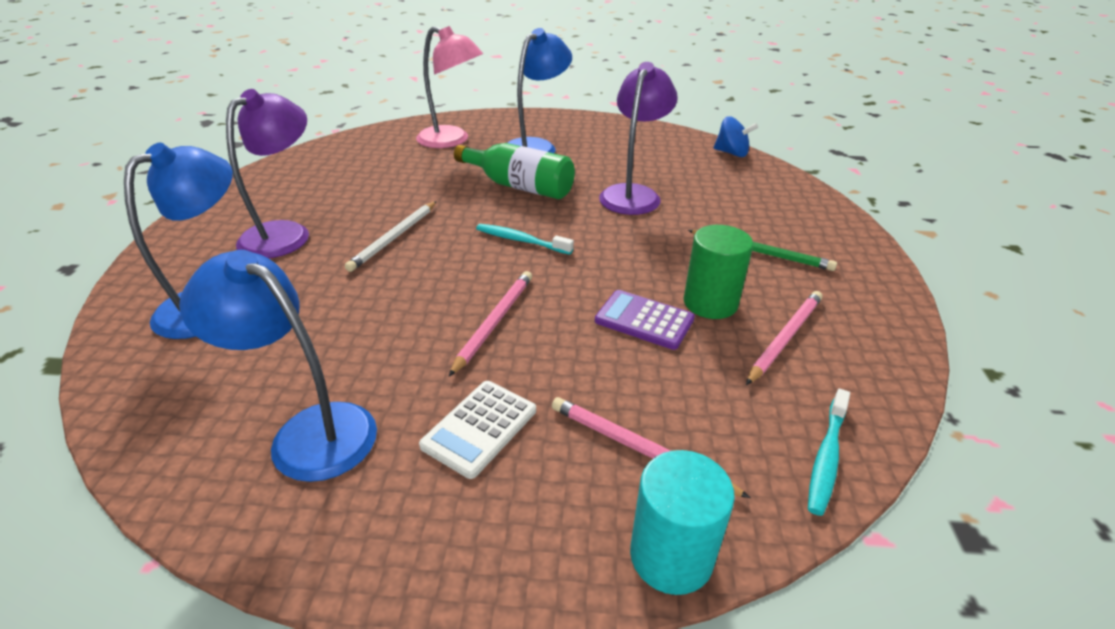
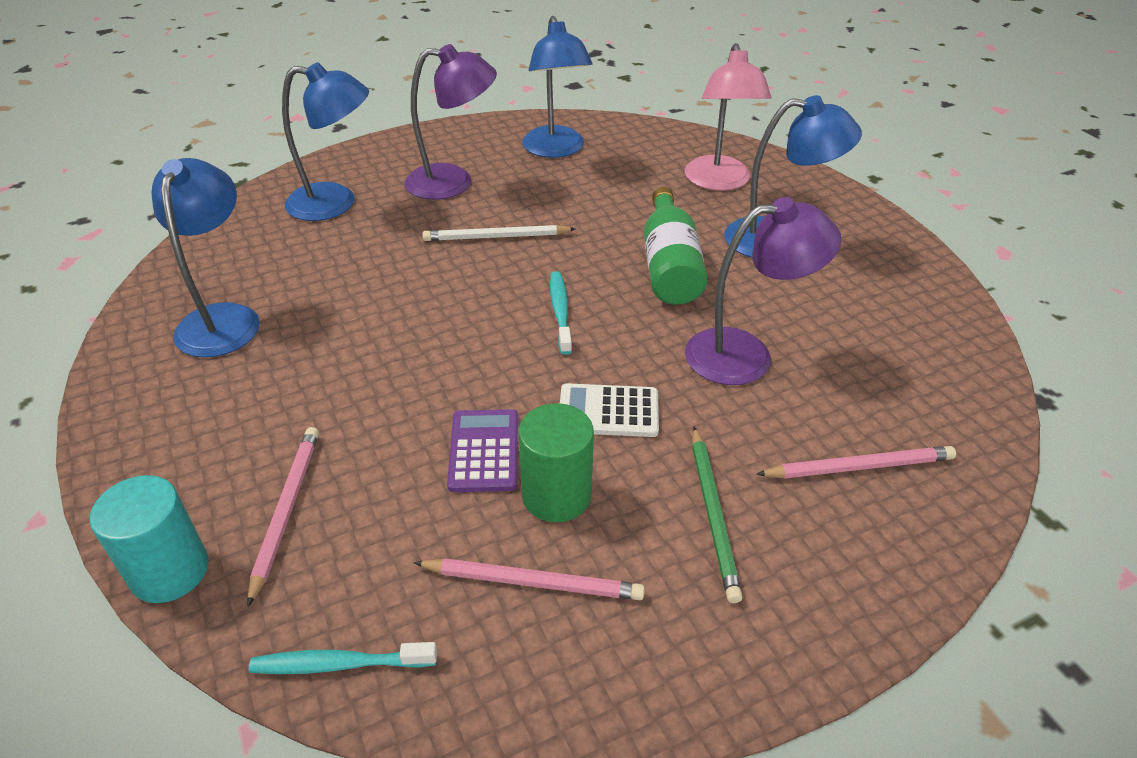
camera: 60 degrees right, 5 degrees up
white calculator [419,381,536,479] -> white calculator moved to [560,383,659,437]
pink pencil [448,271,532,377] -> pink pencil moved to [756,446,956,478]
blue spinning top [714,116,758,157] -> none
none -> blue lamp [522,16,593,158]

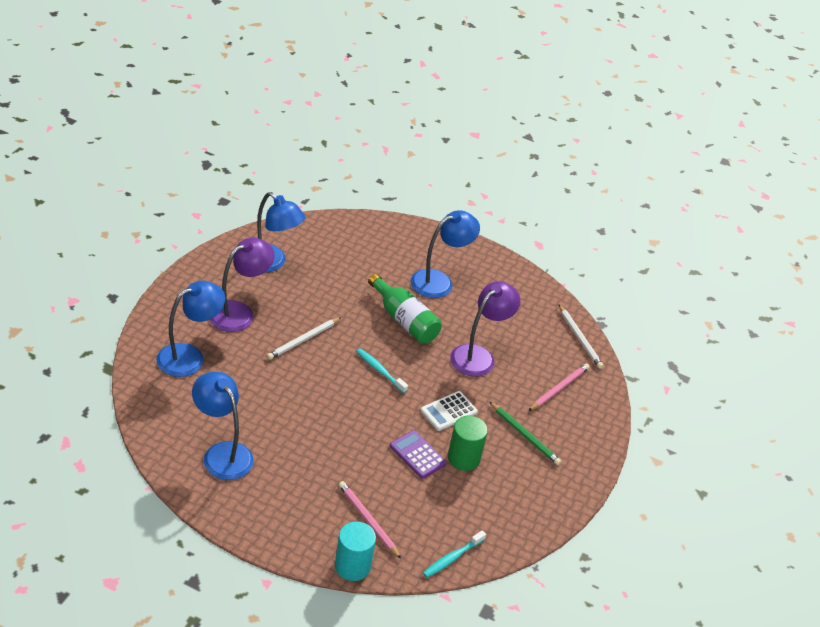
camera: 45 degrees left, 0 degrees up
pink pencil [414,558,645,600] -> none
pink lamp [685,43,771,191] -> none
none -> white pencil [559,305,604,369]

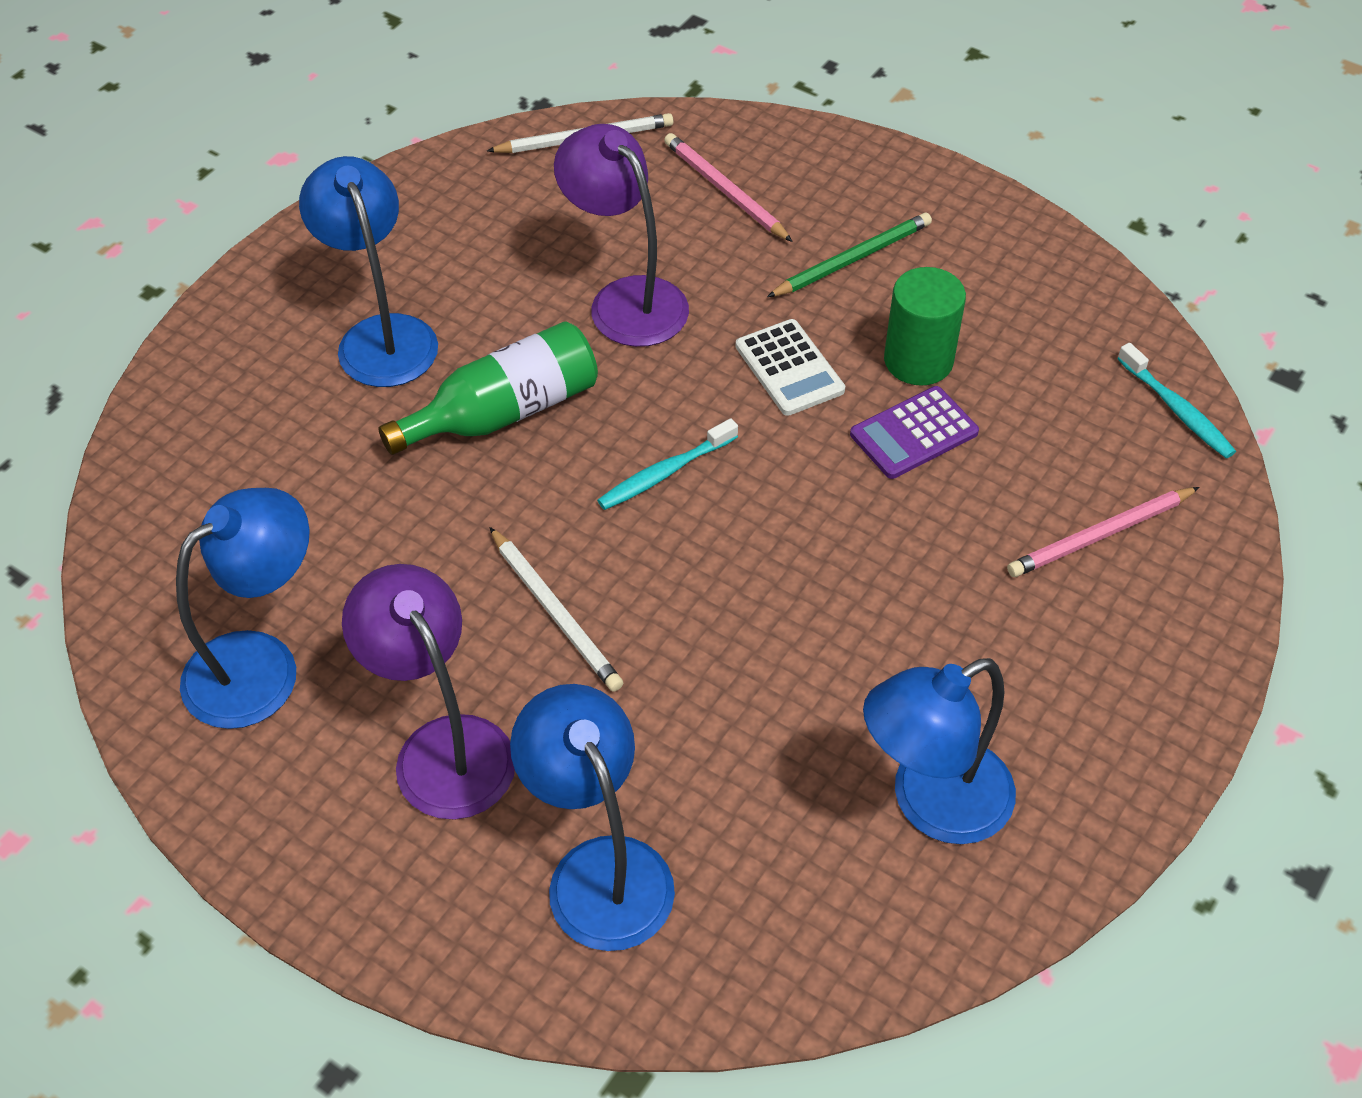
camera: 75 degrees left, 10 degrees up
turquoise cylinder [335,521,376,581] -> none

